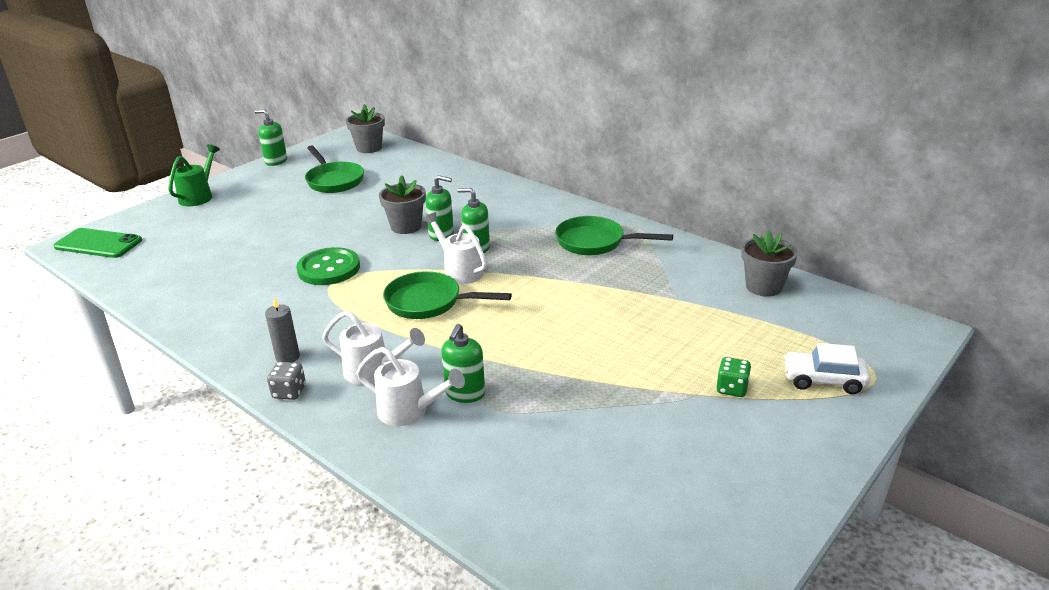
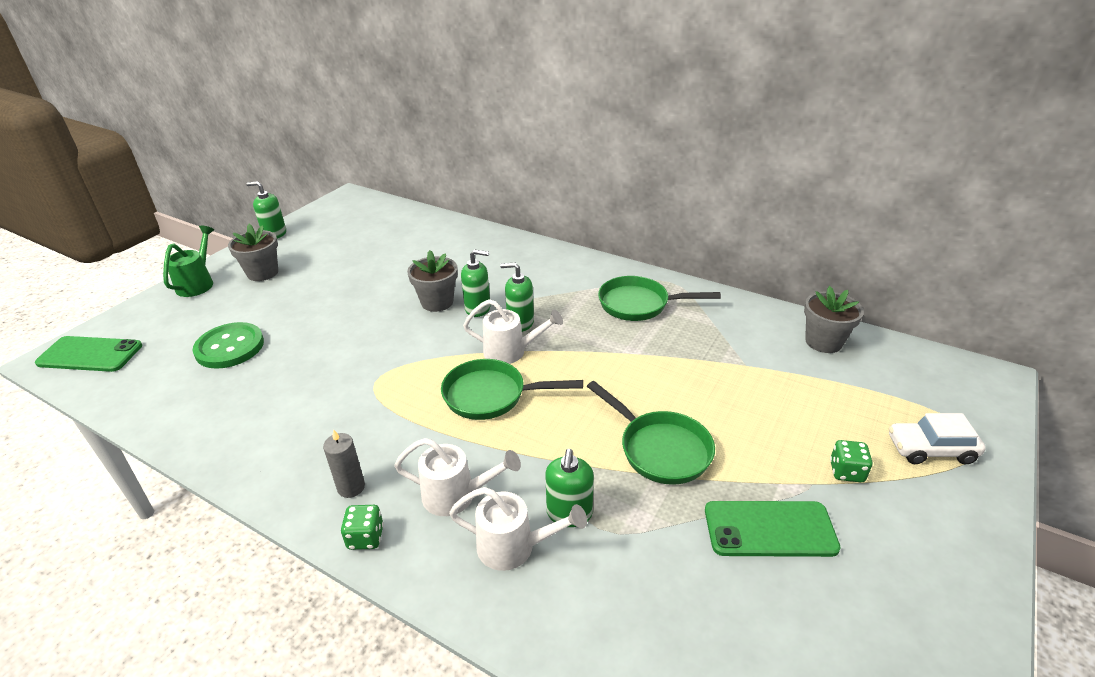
camera: 10 degrees left, 5 degrees up
grey dice [267,362,306,400] -> green dice [341,505,384,550]
green button [296,247,360,285] -> green button moved to [192,322,264,369]
green pan [305,145,364,193] -> green pan moved to [587,381,715,485]
grey flower pot [346,104,385,153] -> grey flower pot moved to [228,224,278,281]
white watering can [423,212,487,284] -> white watering can turned 150 degrees clockwise [463,299,563,364]
none -> green phone [705,501,841,557]

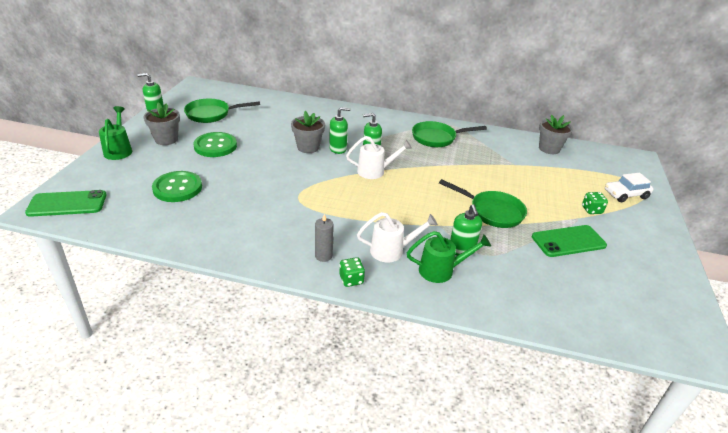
camera: 20 degrees left, 0 degrees up
green pan [441,359,583,420] -> green pan moved to [184,99,260,123]
white watering can [449,487,587,571] -> green watering can [407,231,491,283]
none -> green button [193,132,237,157]

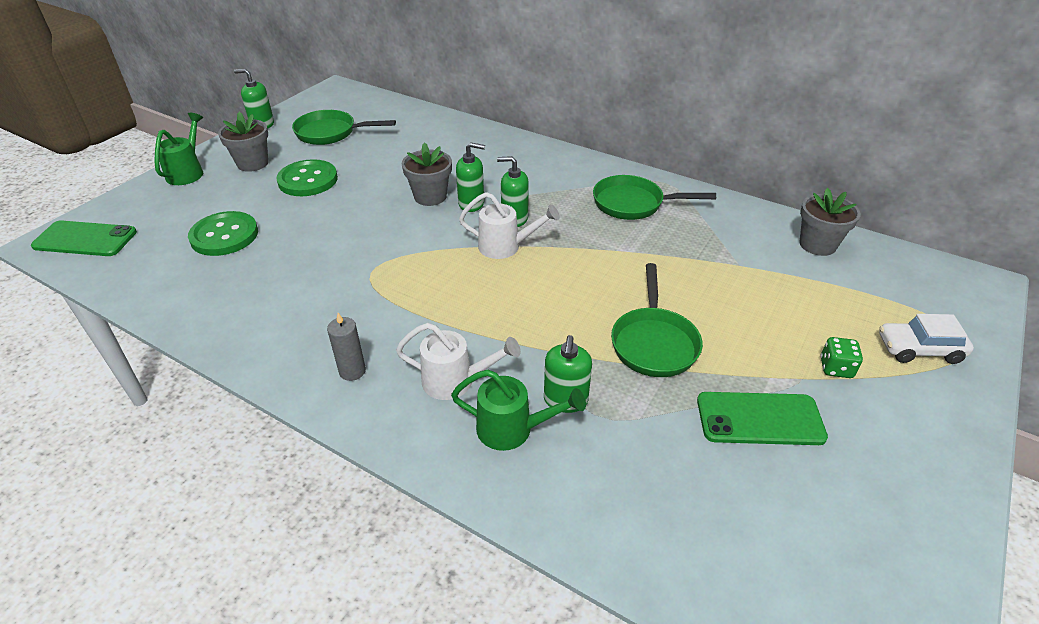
camera: 20 degrees right, 5 degrees up
green dice [339,257,365,287] -> none
green pan [439,179,527,228] -> green pan turned 45 degrees clockwise [611,263,703,377]

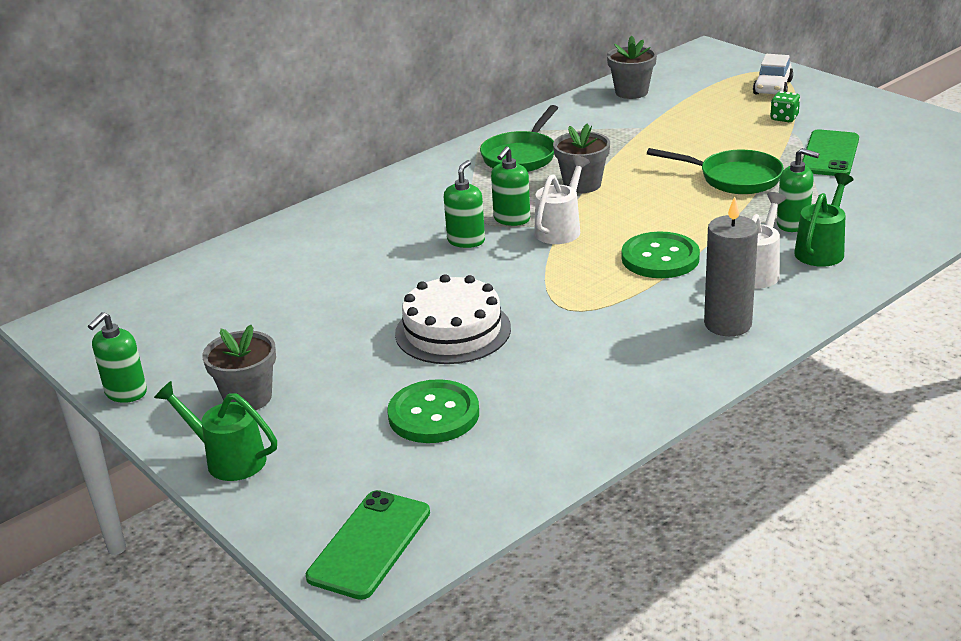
camera: 70 degrees left, 10 degrees down
green button [276,159,338,196] -> green button moved to [622,232,700,278]
green pan [292,110,396,145] -> none
grey candle [327,313,366,381] -> grey candle [704,197,758,336], size x1.71
grey flower pot [402,142,452,206] -> grey flower pot moved to [553,124,610,193]
none -> white cake [395,274,511,364]

